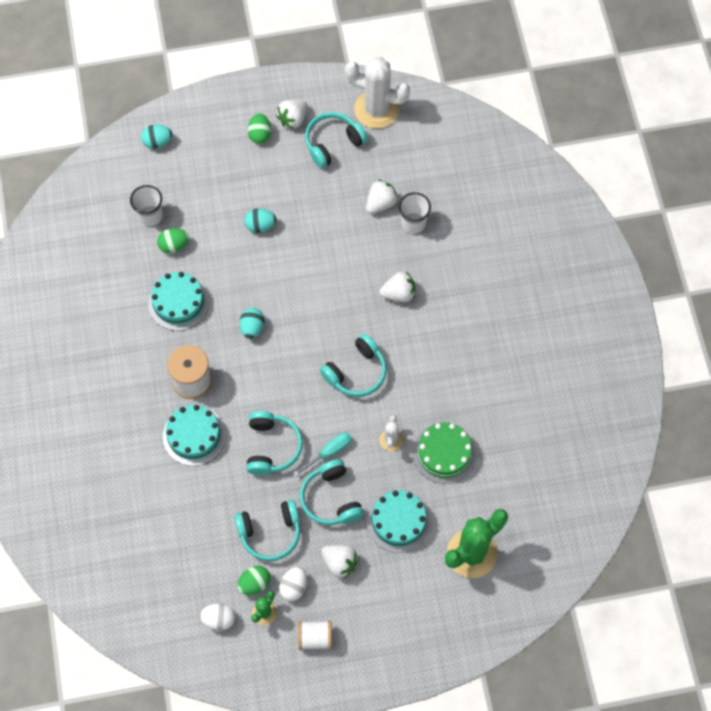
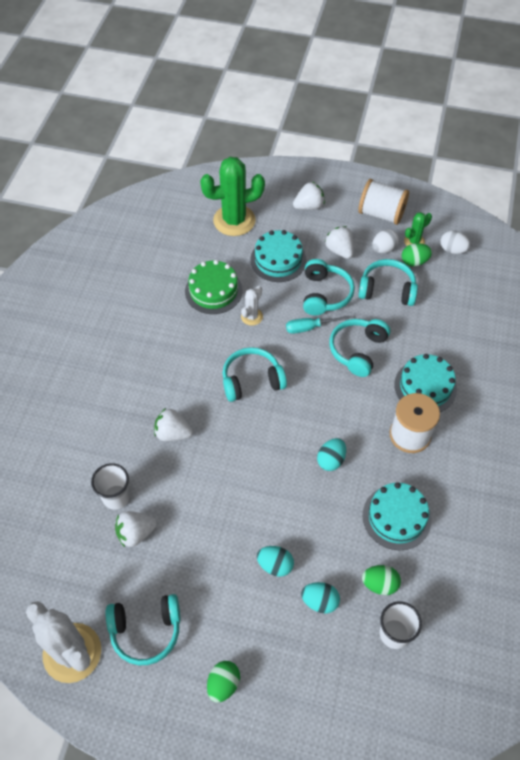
camera: 155 degrees left, 10 degrees down
turquoise egg [141,125,172,149] -> turquoise egg moved to [301,582,340,613]
white strawberry [276,99,308,129] -> white strawberry moved to [293,182,325,210]
white spool [298,620,332,650] -> white spool [358,179,409,225], size x1.52

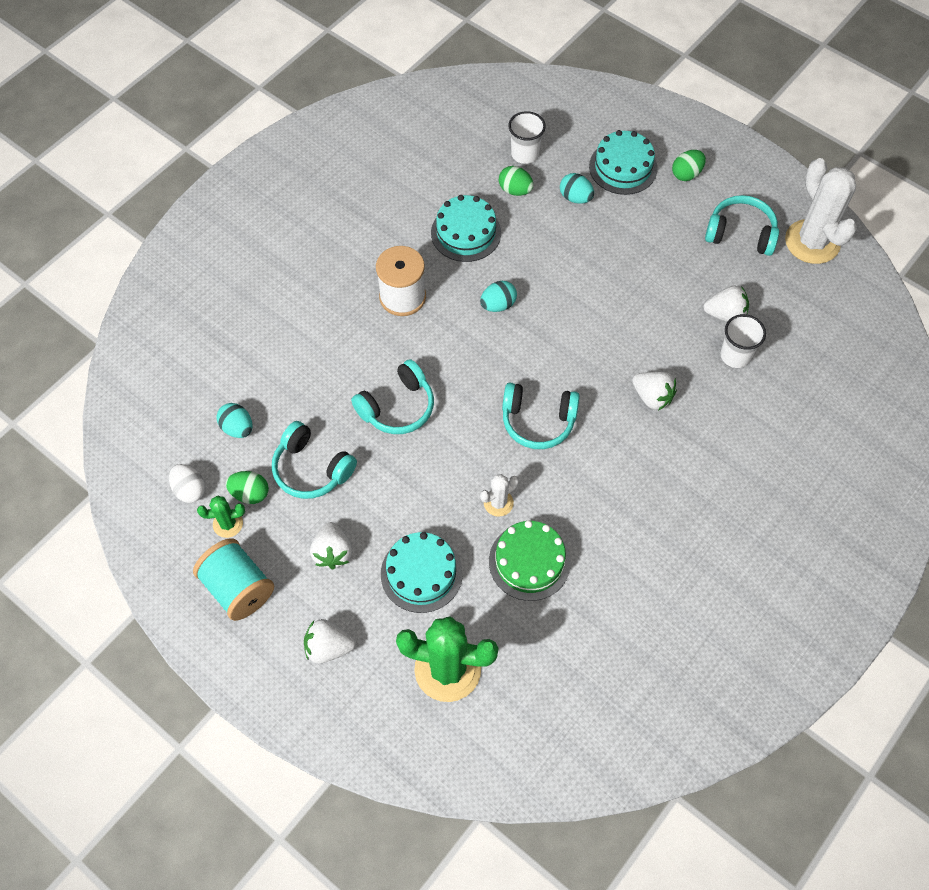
camera: 155 degrees left, 5 degrees up
turquoise egg [257,546,294,577] -> turquoise egg moved to [216,403,252,438]
turquoise screwdriver [286,316,349,334] -> none
turquoise headphones [303,259,355,316] -> none
white spool [358,179,409,225] -> turquoise spool [193,538,274,621]
white egg [372,229,399,253] -> none
turquoise cake [394,354,457,412] -> turquoise cake moved to [589,130,657,195]

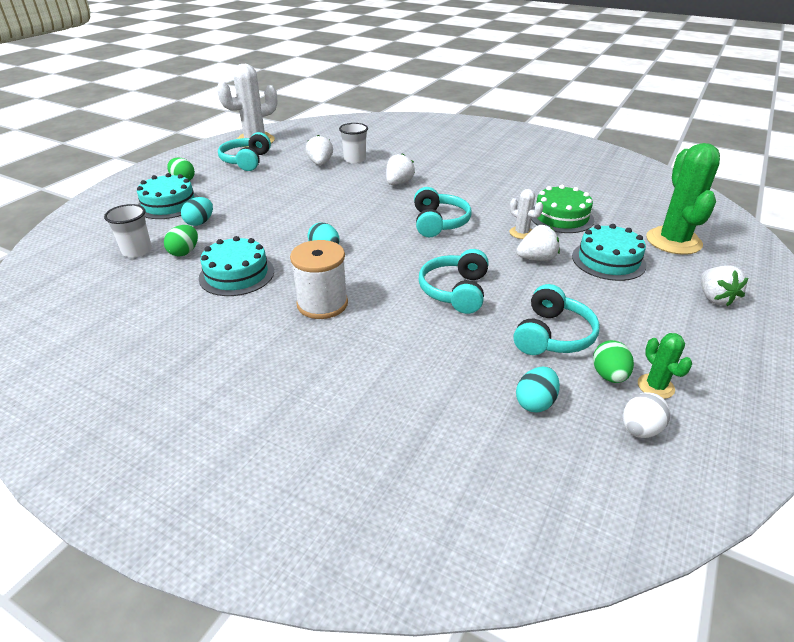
camera: 100 degrees left, 25 degrees down
turquoise spool [193,538,274,621] -> none
white strawberry [310,522,352,569] -> white strawberry moved to [516,225,560,261]
turquoise headphones [351,359,434,434] -> turquoise headphones turned 120 degrees counterclockwise [419,249,489,314]

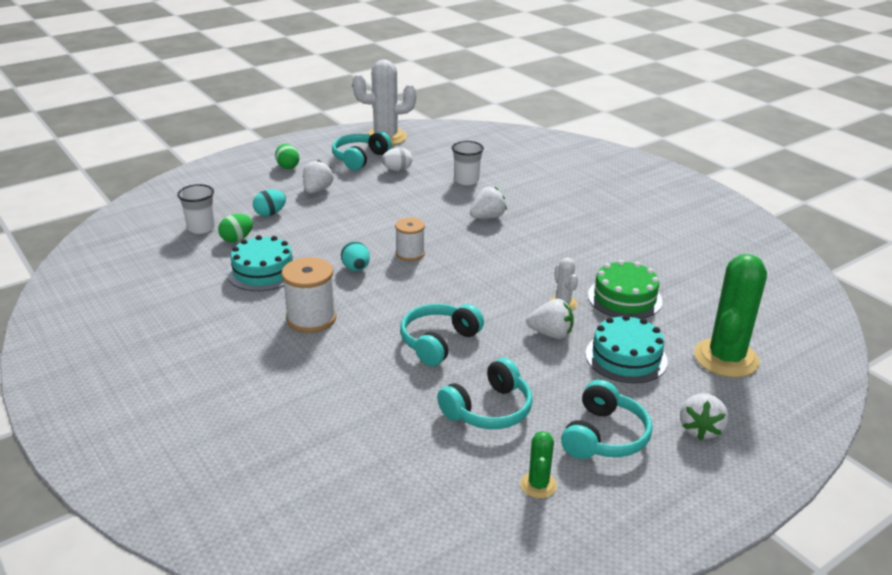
camera: 25 degrees right, 5 degrees down
turquoise cake [137,173,199,219] -> none
white strawberry [306,135,333,165] -> white strawberry moved to [303,160,334,194]
turquoise headphones [414,187,472,237] -> turquoise headphones moved to [561,380,652,459]
turquoise egg [516,367,560,413] -> none
green egg [593,340,634,383] -> none
white egg [623,392,671,438] -> white egg moved to [382,148,412,171]
none -> white spool [395,217,425,261]

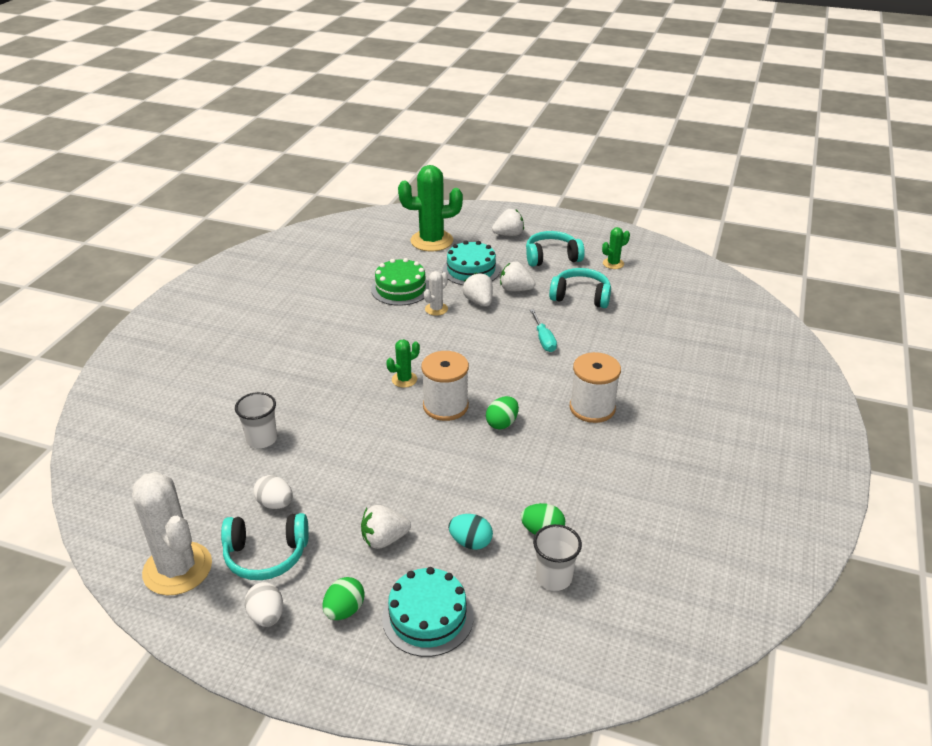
camera: 125 degrees left, 5 degrees up
turquoise cake [227,235,294,291] -> turquoise cake moved to [382,567,474,657]
turquoise egg [341,241,370,271] -> green egg [486,396,519,429]
white spool [395,217,425,261] -> white spool [421,351,469,421], size x1.52
turquoise headphones [400,304,484,366] -> turquoise screwdriver [530,309,557,352]
white strawberry [470,187,507,219] -> white strawberry moved to [500,262,536,291]
none -> white egg [245,582,283,627]
none -> green cactus [386,339,420,388]

